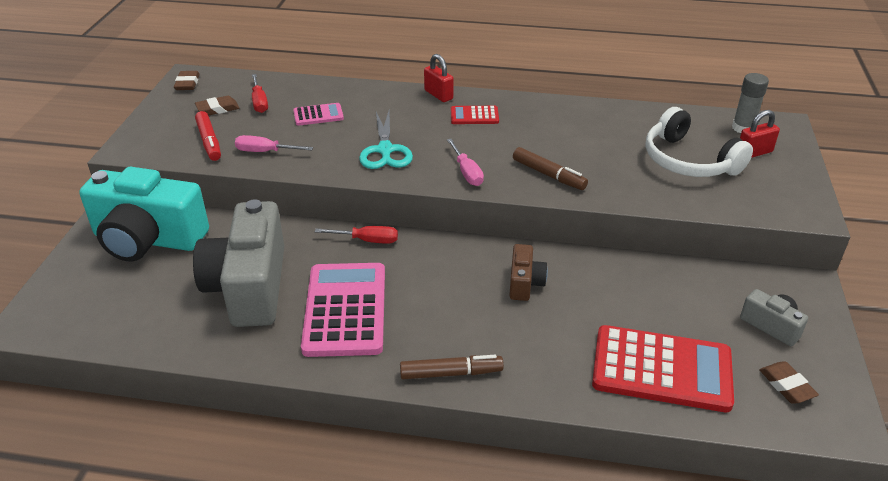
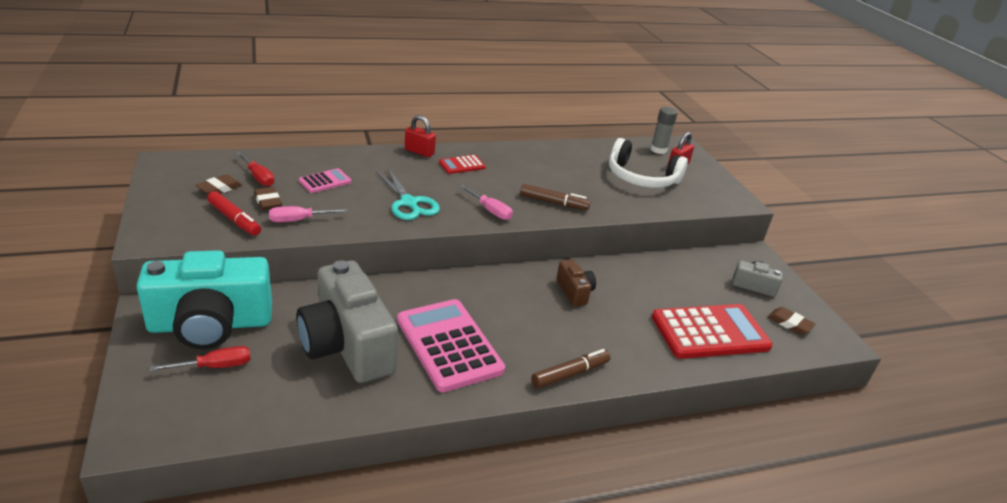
camera: 30 degrees left, 5 degrees down
brown eraser [174,71,200,90] -> brown eraser moved to [254,187,282,210]
red screwdriver [315,226,398,244] -> red screwdriver moved to [150,346,251,371]

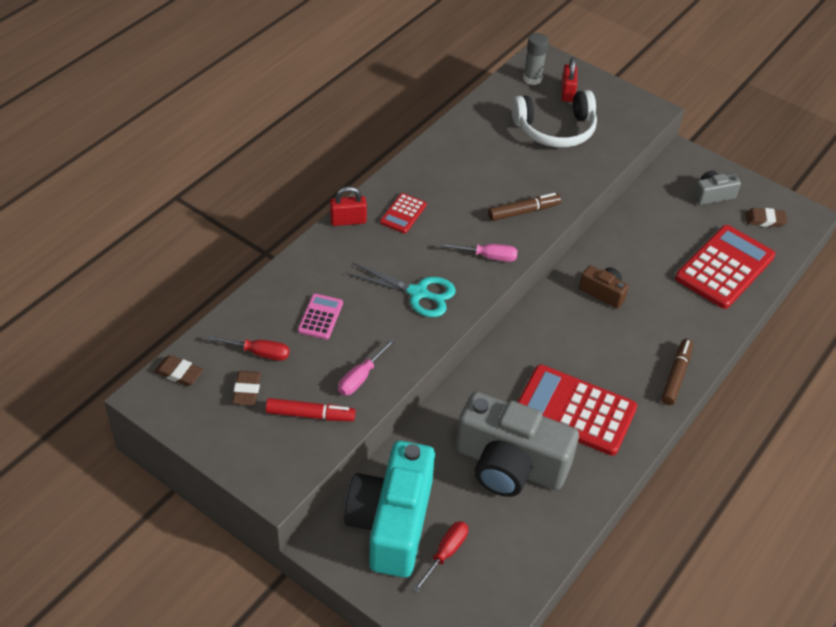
camera: 35 degrees left, 15 degrees up
turquoise camera [136,250,272,349] -> turquoise camera turned 150 degrees clockwise [344,441,435,578]
brown eraser [254,187,282,210] -> brown eraser moved to [154,355,203,386]
pink calculator [397,299,505,392] -> red calculator [518,365,637,456]

